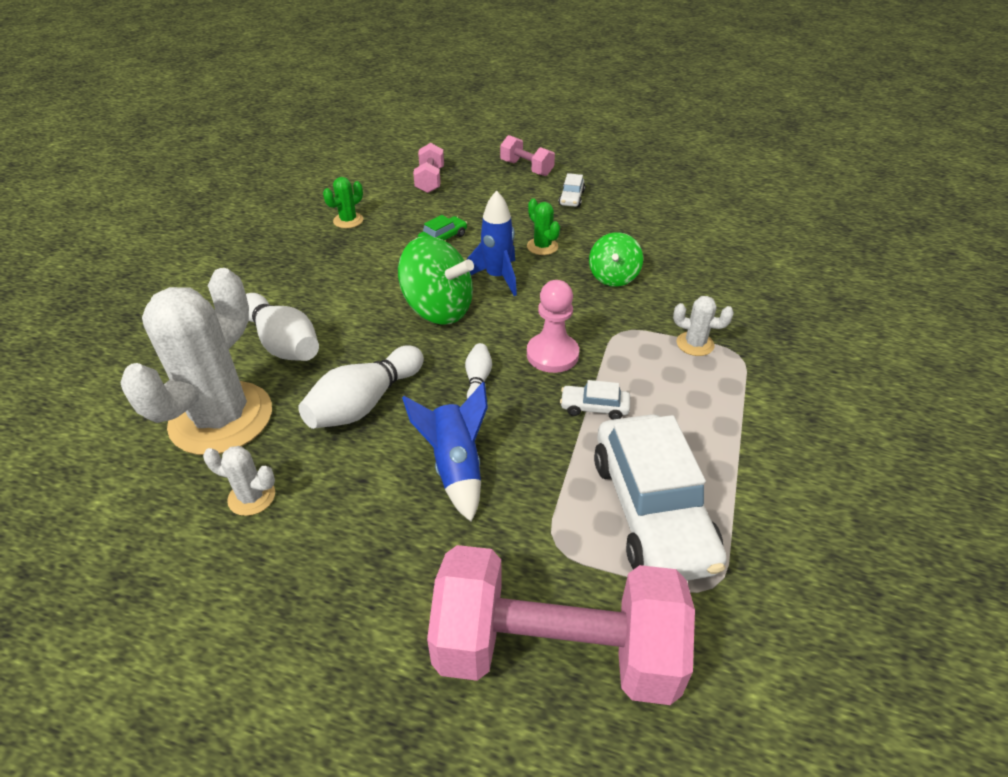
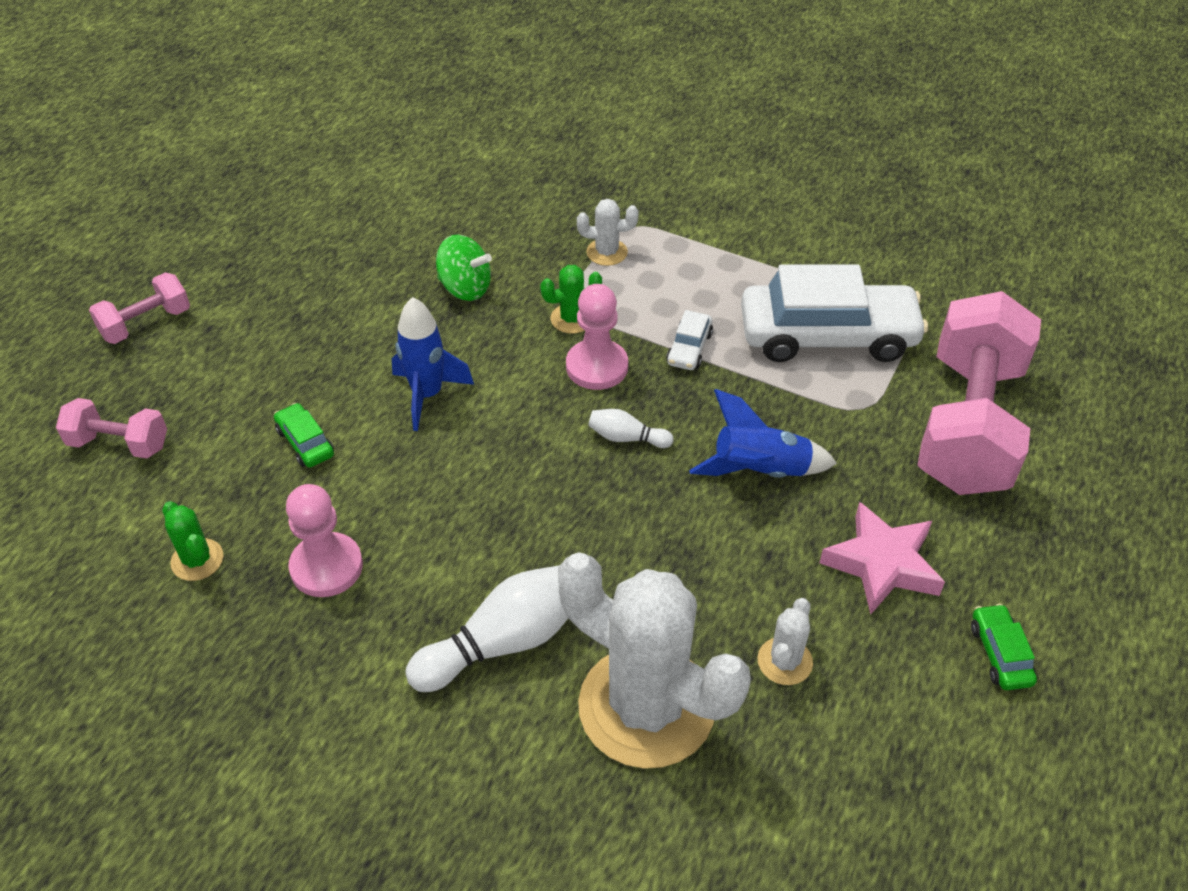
camera: 80 degrees left, 5 degrees up
white bowling pin [298,345,424,429] -> none
green spinning top [398,236,474,325] -> none
green cactus [527,199,560,255] -> green cactus moved to [540,265,602,334]
white car [559,173,585,207] -> none
white cactus [673,296,734,356] -> white cactus turned 60 degrees clockwise [577,199,638,266]
none -> pink pawn [286,484,363,597]
none -> pink star [819,502,945,614]
none -> green car [971,604,1037,690]

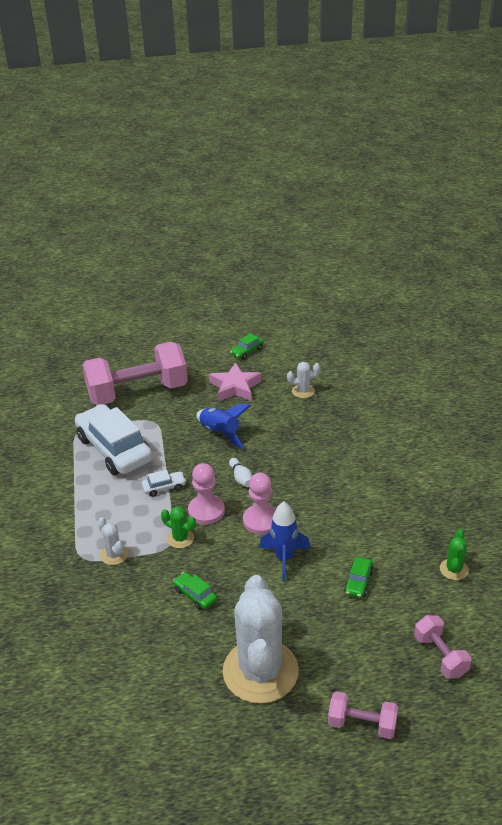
camera: 125 degrees left, 10 degrees down
pink pawn [286,484,363,597] -> pink pawn moved to [243,473,276,535]
white bowling pin [405,565,568,692] -> none
green spinning top [436,234,492,301] -> green car [173,572,217,610]
white cactus [558,552,751,769] -> white cactus moved to [223,575,299,704]

